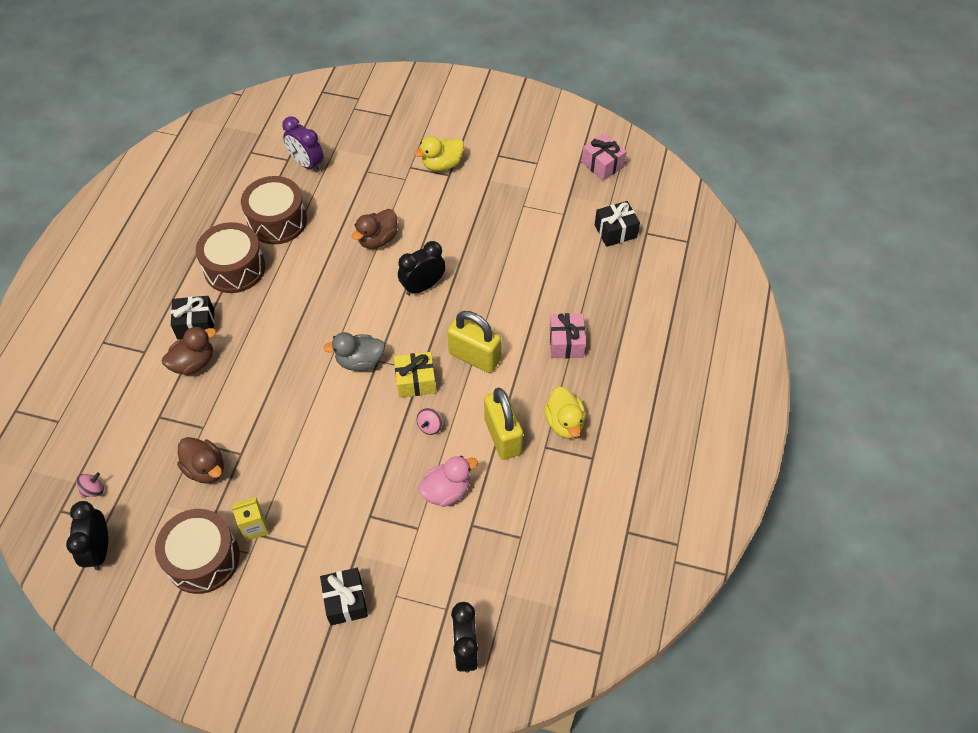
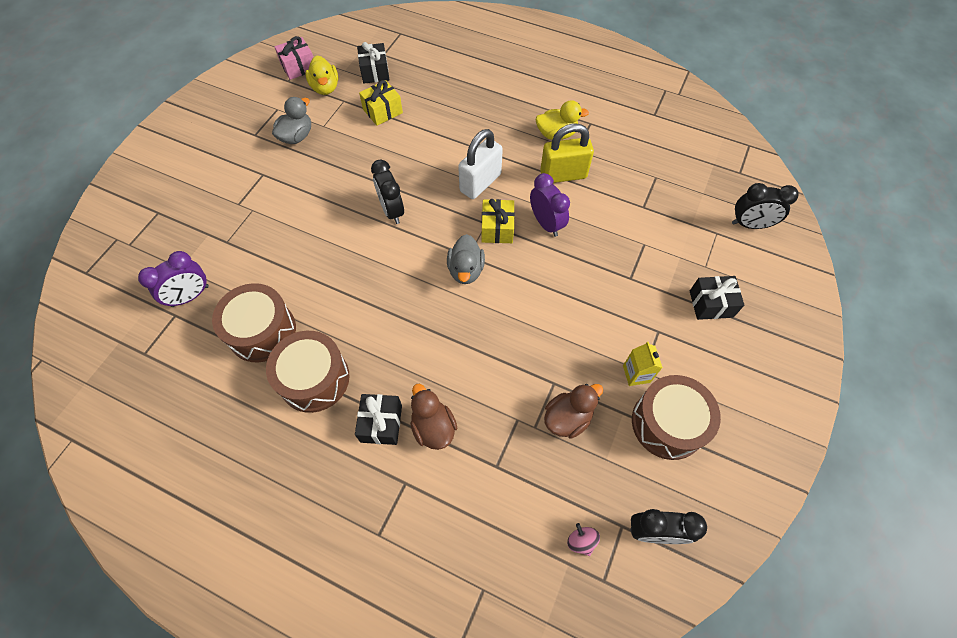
camera: 80 degrees left, 5 degrees up
brown duck [352,209,397,249] -> none
yellow duck [414,136,464,171] -> yellow duck moved to [305,55,338,95]
pink spinning top [417,408,443,435] -> purple clock [530,173,570,237]
pink duck [418,456,478,507] -> none
yellow padlock [447,311,501,373] -> white padlock [458,129,503,199]
pink gift [549,313,586,359] -> none
none -> grey duck [272,97,311,144]
none -> yellow gift [359,80,403,126]

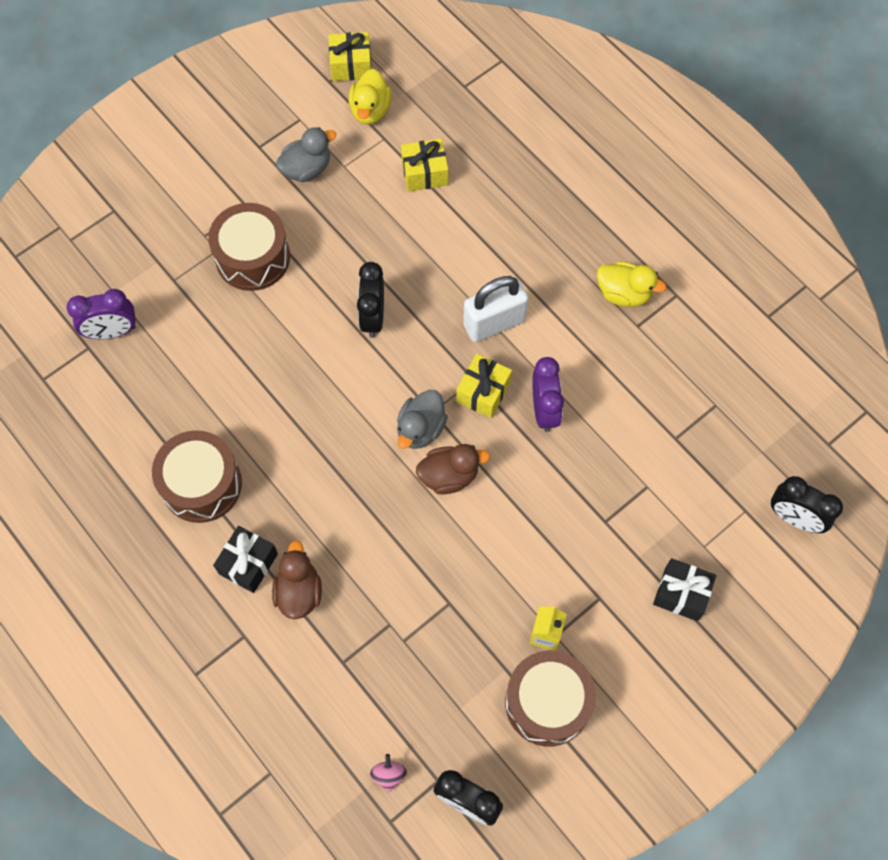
camera: 25 degrees right, 5 degrees up
brown drum [212,283,296,362] -> brown drum moved to [208,203,290,291]
pink gift [275,36,313,80] -> yellow gift [329,32,371,81]
black gift [357,42,390,84] -> none
yellow padlock [540,123,594,183] -> none
brown duck [544,384,603,439] -> brown duck moved to [416,444,490,494]

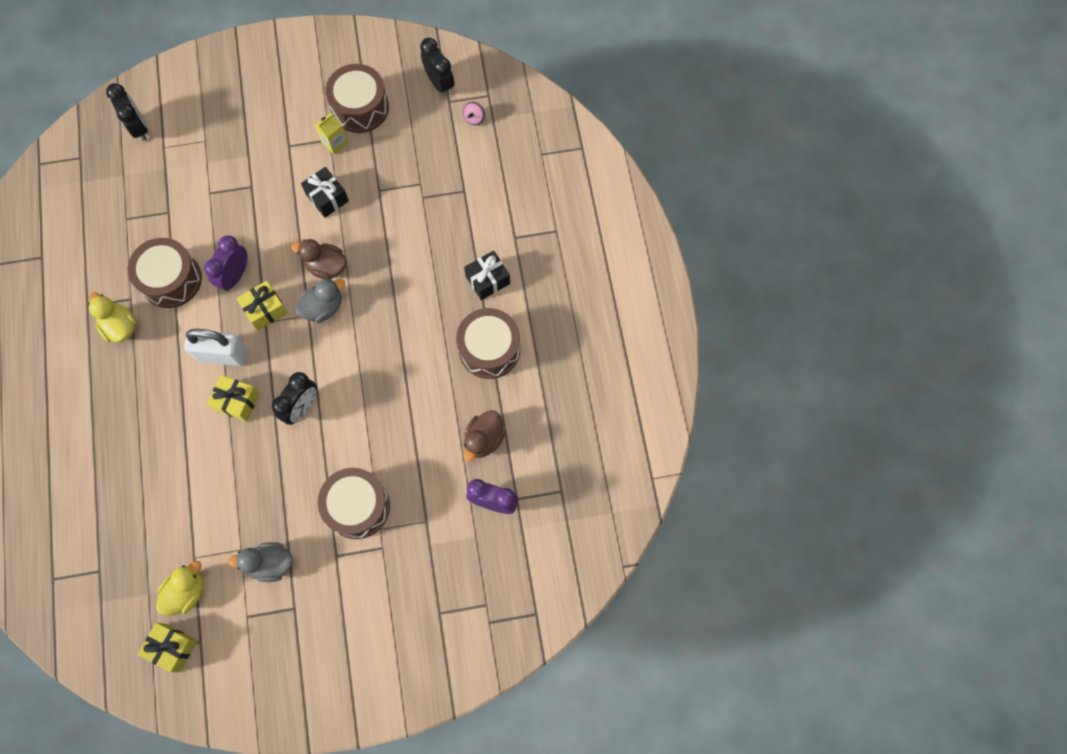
camera: 150 degrees left, 5 degrees up
brown duck [272,540,322,619] -> brown duck moved to [463,410,505,461]
yellow gift [401,139,448,192] -> yellow gift moved to [207,375,260,422]
black gift [653,558,717,621] -> black gift moved to [301,167,349,218]
none -> brown drum [128,238,202,308]

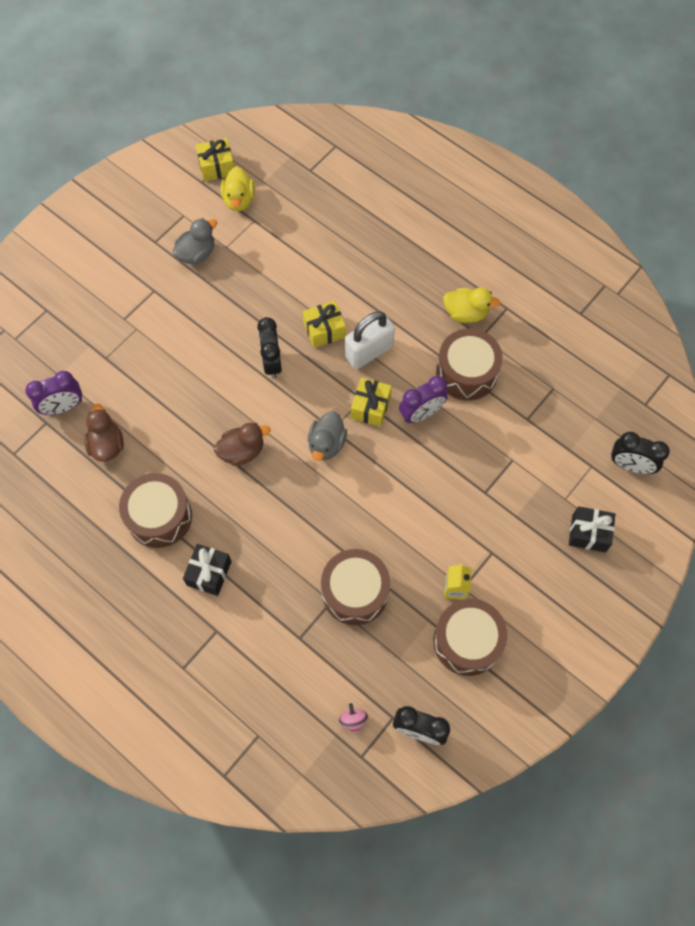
camera: 140 degrees right, 5 degrees down
purple clock [204,236,248,291] -> purple clock turned 75 degrees clockwise [399,376,448,423]
brown duck [291,239,347,279] -> brown duck moved to [214,423,270,466]
black gift [301,167,349,218] -> black gift moved to [569,506,615,552]
brown drum [318,468,390,539] -> brown drum moved to [321,549,390,625]

